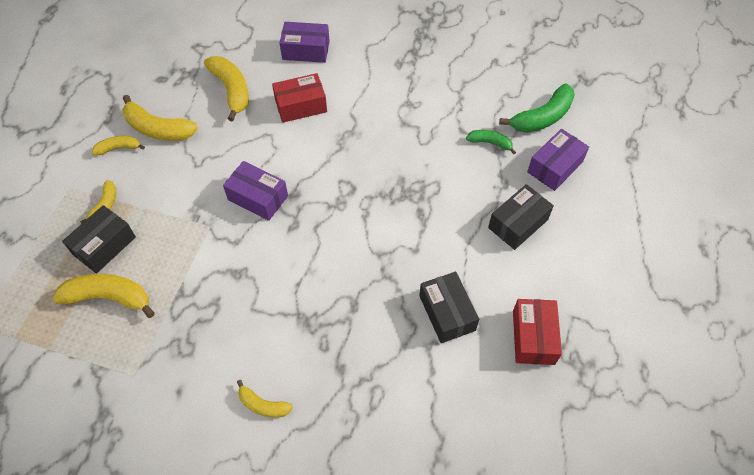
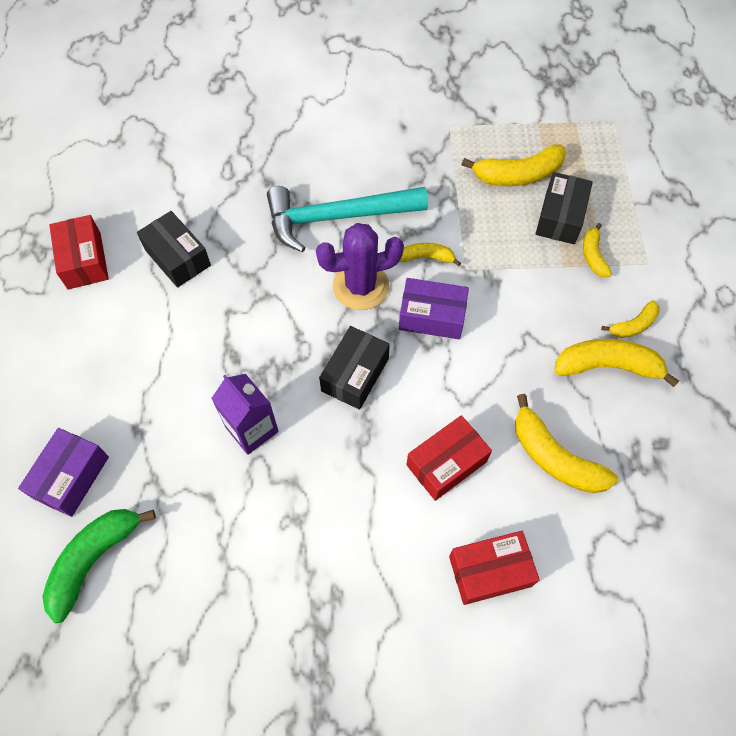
camera: 160 degrees right, 5 degrees up
yellow banana [237,380,293,417] -> yellow banana moved to [399,243,461,266]
purple box [280,22,330,63] -> red box [449,531,540,605]
green banana [466,130,516,154] -> none
black box [488,184,554,250] -> black box moved to [319,326,390,410]
none -> purple carton [211,374,279,455]
none -> turquoise hammer [267,186,428,253]
none -> purple cactus [316,223,404,310]

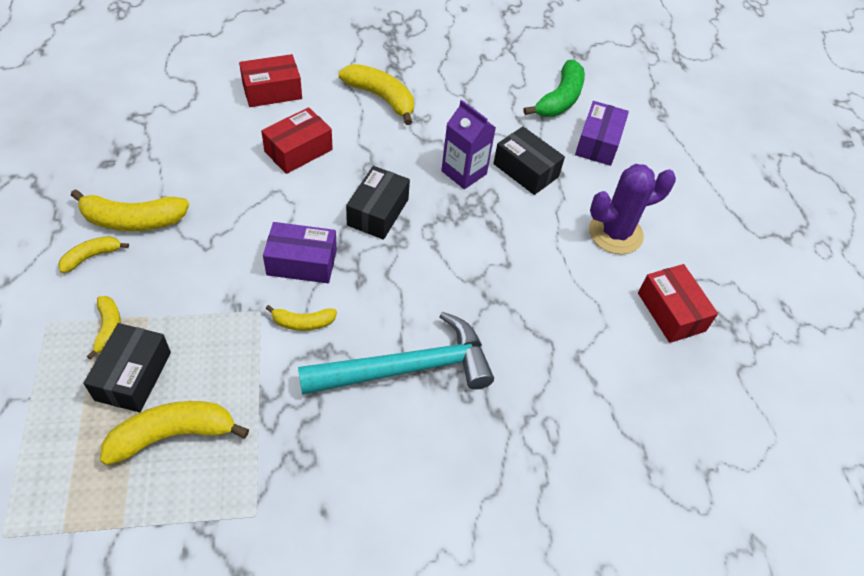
camera: 170 degrees right, 10 degrees down
black box [137,211,211,288] -> black box moved to [493,126,565,195]
purple cactus [316,223,404,310] -> purple cactus moved to [589,164,676,254]
yellow banana [515,394,618,493] -> yellow banana moved to [339,64,414,125]

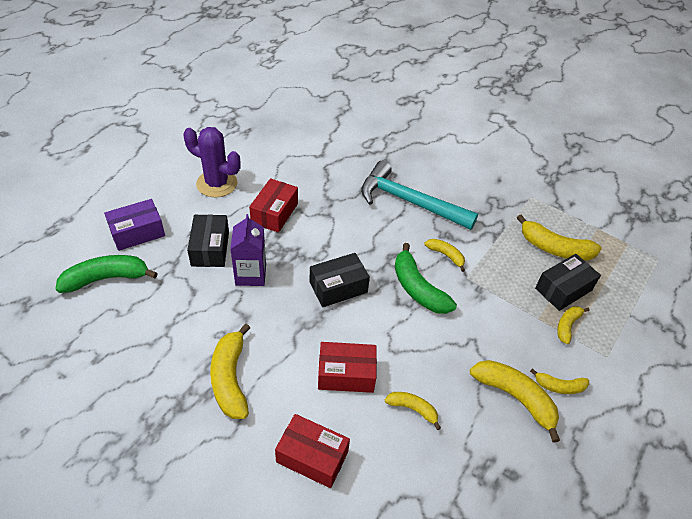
camera: 135 degrees left, 5 degrees down
purple box [263,222,337,283] -> green banana [395,243,457,314]
red box [638,264,718,343] -> red box moved to [249,178,298,233]
none -> yellow banana [385,392,441,430]

